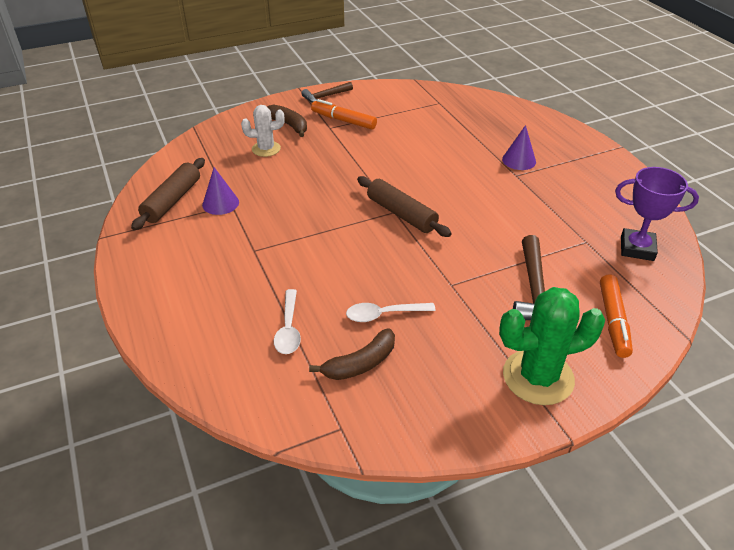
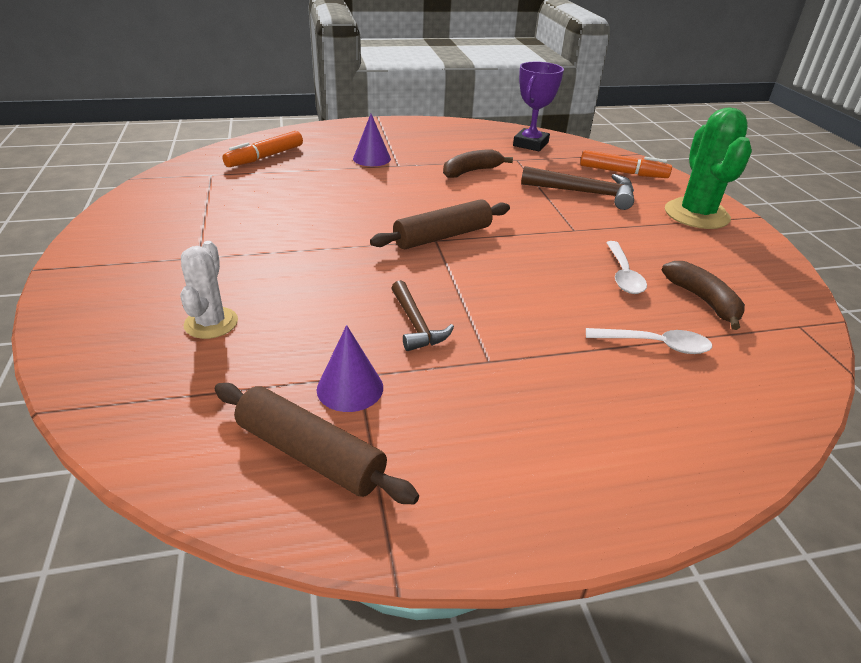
camera: 80 degrees left, 5 degrees down
brown banana [267,105,307,137] -> brown banana moved to [443,149,513,178]
brown hammer [301,82,353,103] -> brown hammer moved to [392,280,454,351]
orange marker [311,99,377,130] -> orange marker moved to [222,131,303,167]

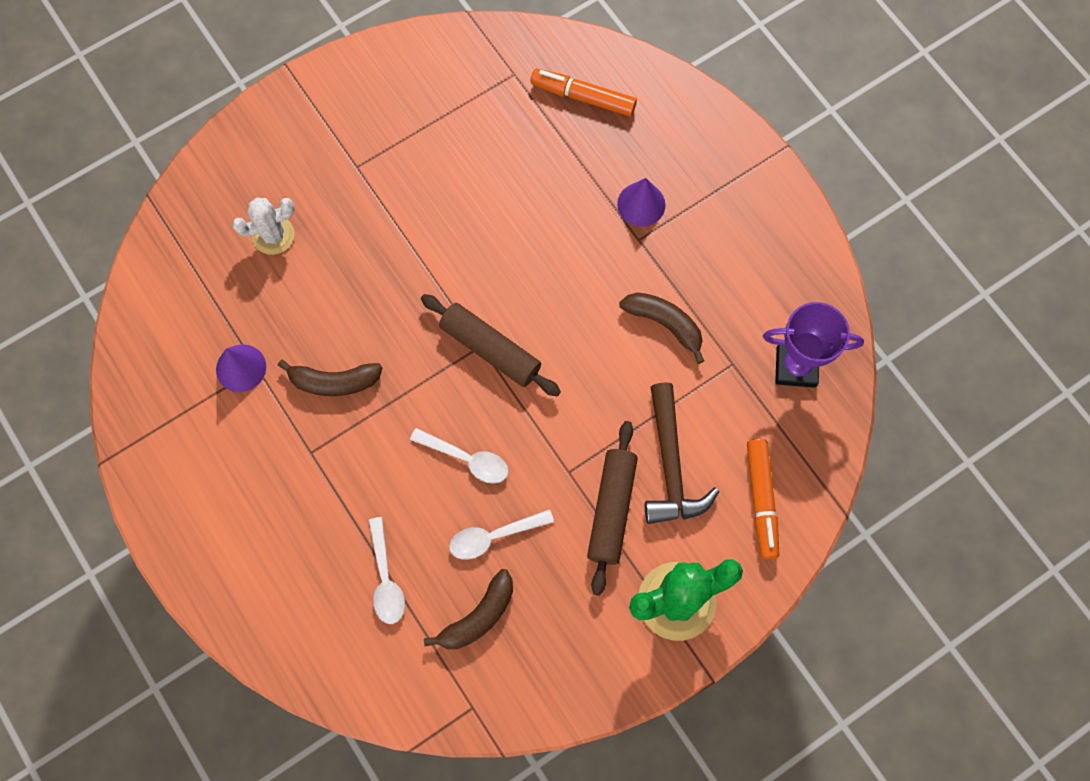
camera: 70 degrees right, 35 degrees up
brown rolling pin [215,383,419,504] -> brown rolling pin moved to [587,421,638,596]
brown hammer [392,280,454,351] -> brown banana [278,359,382,396]
none -> white spoon [410,428,509,483]

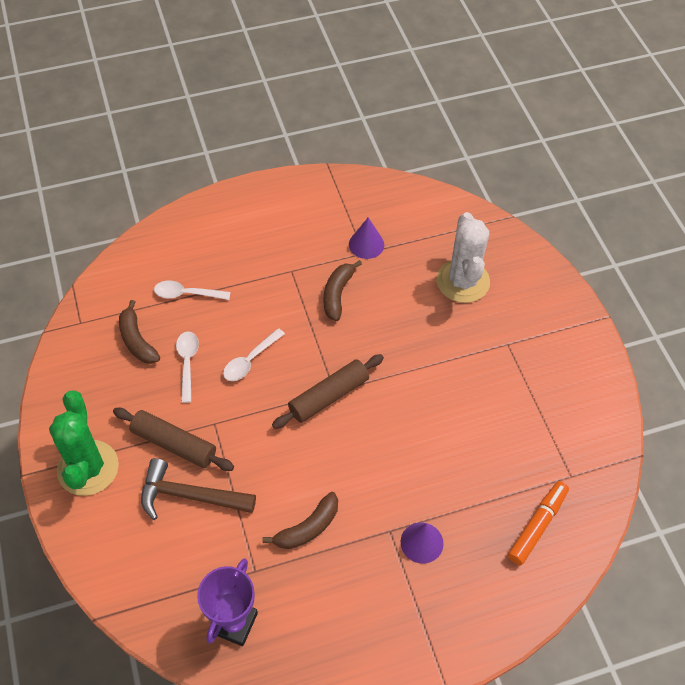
camera: 105 degrees right, 15 degrees down
white cactus [232,198,295,255] -> white cactus [436,212,490,303], size x1.68
orange marker [747,439,779,559] -> none

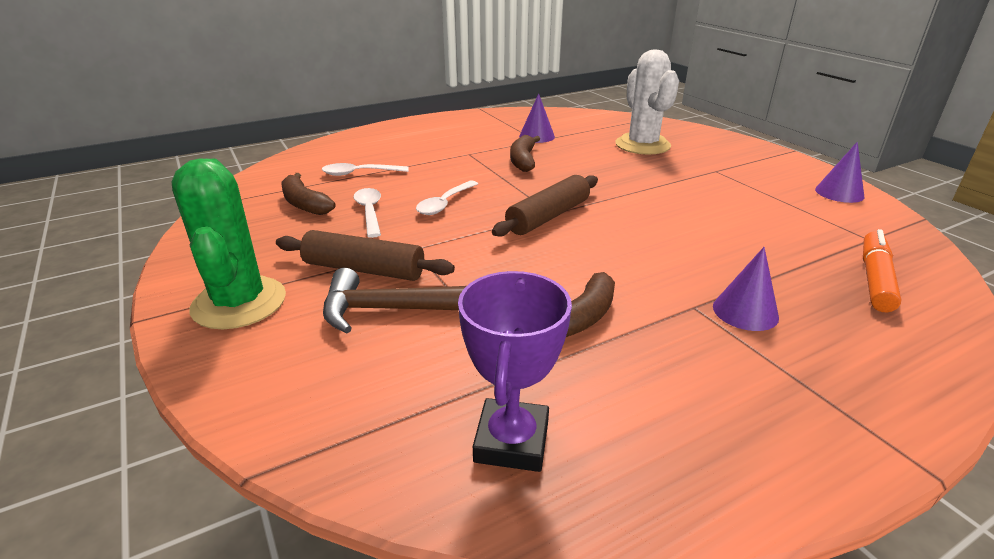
camera: 10 degrees left, 25 degrees down
none -> purple cone [815,142,865,203]

